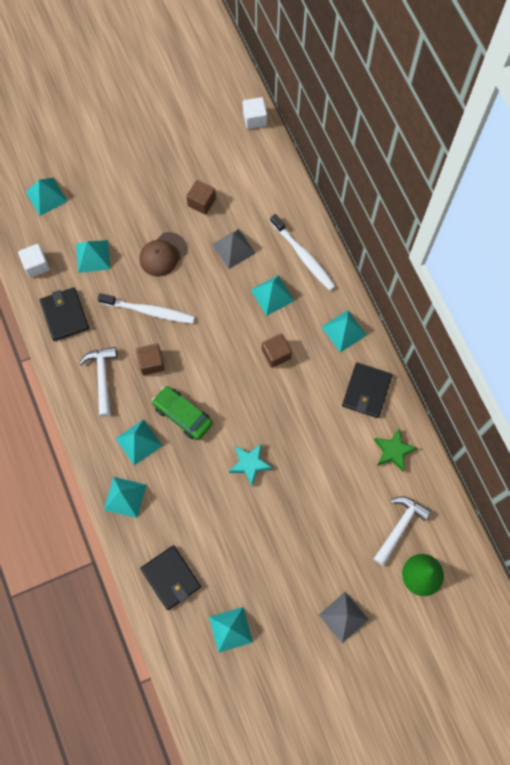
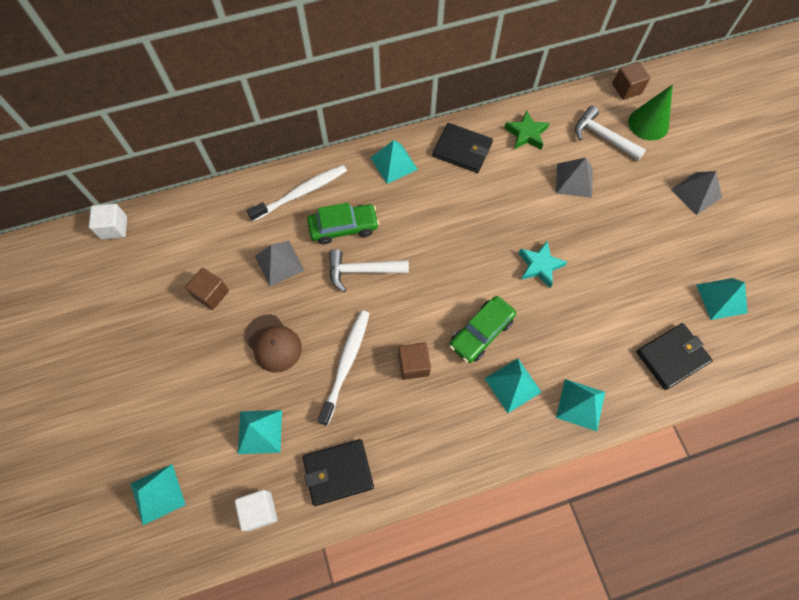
camera: 85 degrees left, 5 degrees down
white hammer [79,347,117,417] -> white hammer moved to [329,249,409,292]
turquoise pyramid [251,275,294,316] -> green car [307,203,379,244]
brown cube [262,333,292,368] -> brown cube moved to [612,62,650,100]
none -> grey pyramid [556,157,593,198]

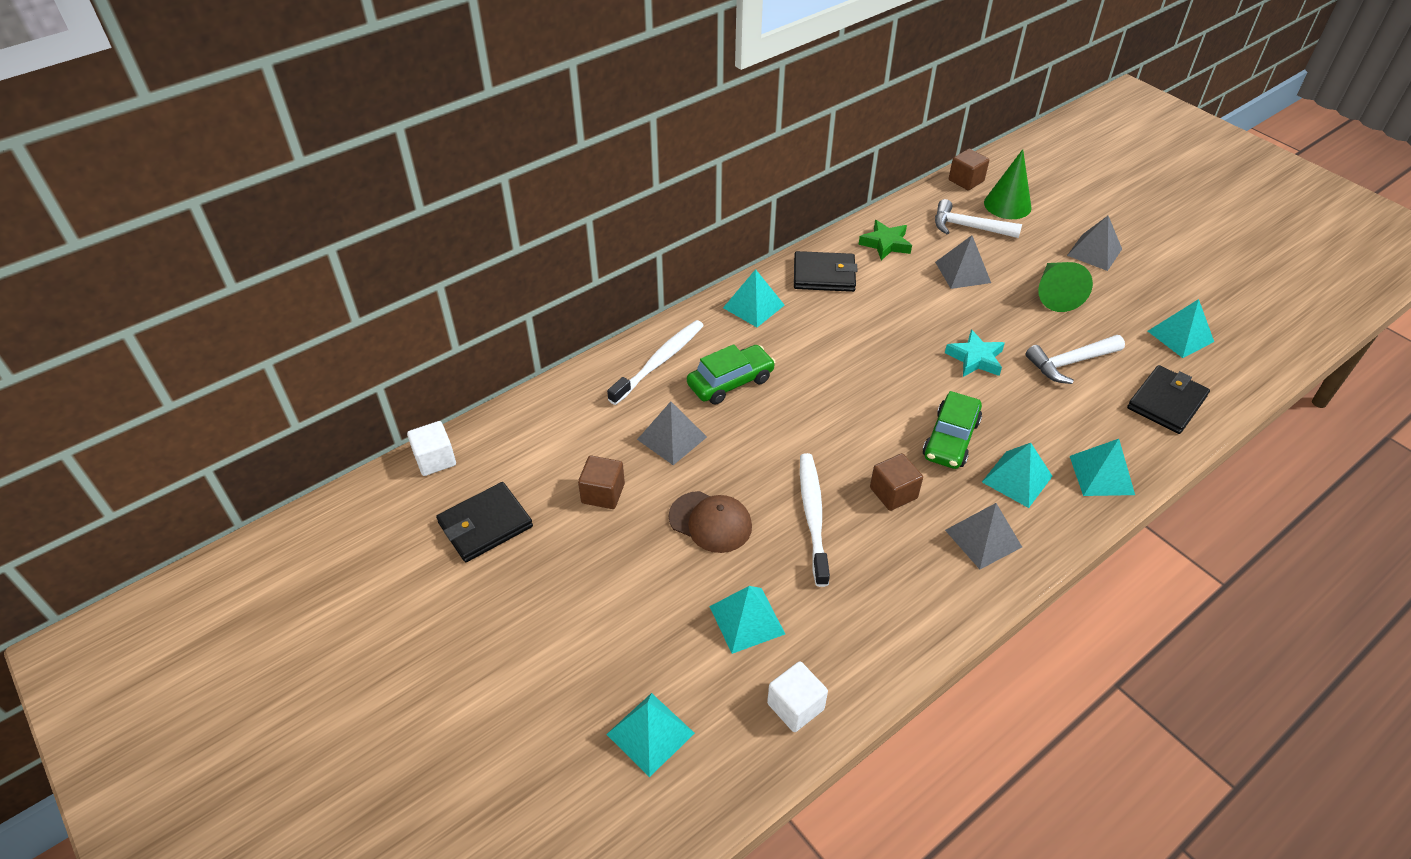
camera: 20 degrees left, 20 degrees down
black wallet [303,439,374,506] -> black wallet moved to [436,482,533,562]
white hammer [329,249,409,292] -> white hammer moved to [1026,335,1125,384]
none -> grey pyramid [945,503,1022,569]
none -> green cone [1038,262,1093,312]

